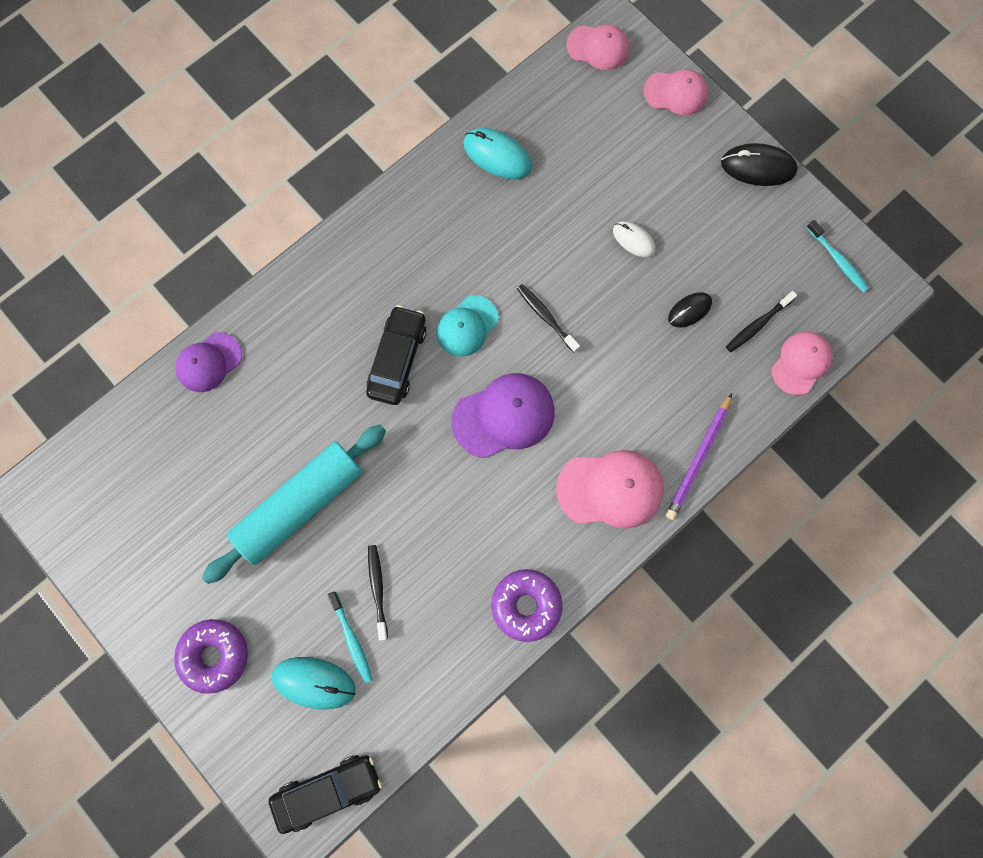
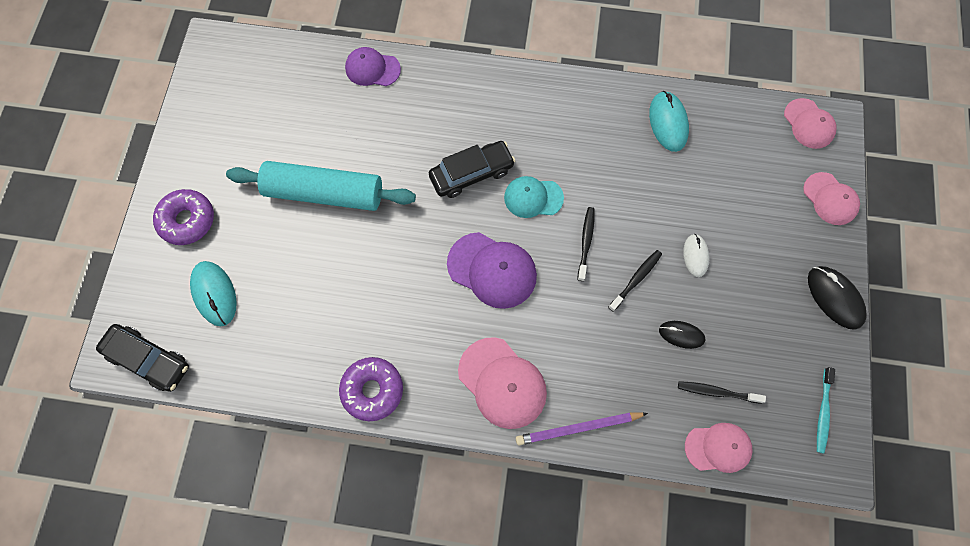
camera: 50 degrees right, 5 degrees down
turquoise toothbrush [328,592,373,684] -> none
black toothbrush [368,545,388,641] -> black toothbrush moved to [608,250,662,312]

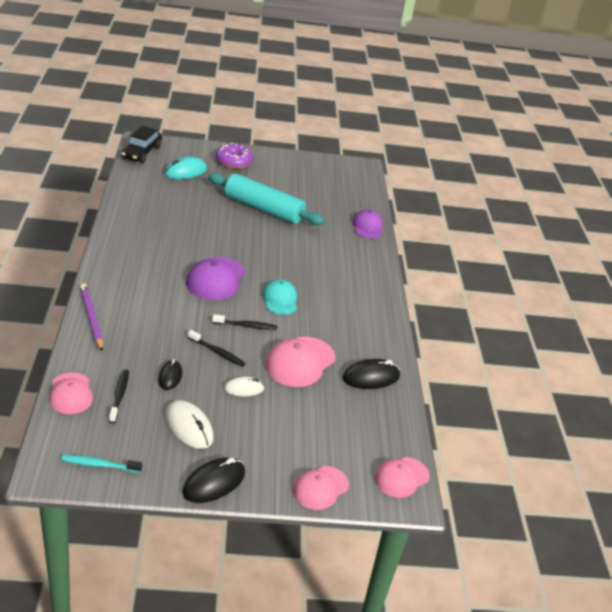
camera: 75 degrees right, 35 degrees down
turquoise rolling pin [226,161,416,211] -> turquoise rolling pin turned 60 degrees counterclockwise [208,173,324,225]
purple donut [339,357,403,421] -> none
black car [429,141,515,198] -> none
pink cap [458,337,547,429] -> pink cap moved to [265,337,335,387]
turquoise mouse [649,91,689,152] -> black mouse [343,359,400,389]
none -> white mouse [165,400,214,449]

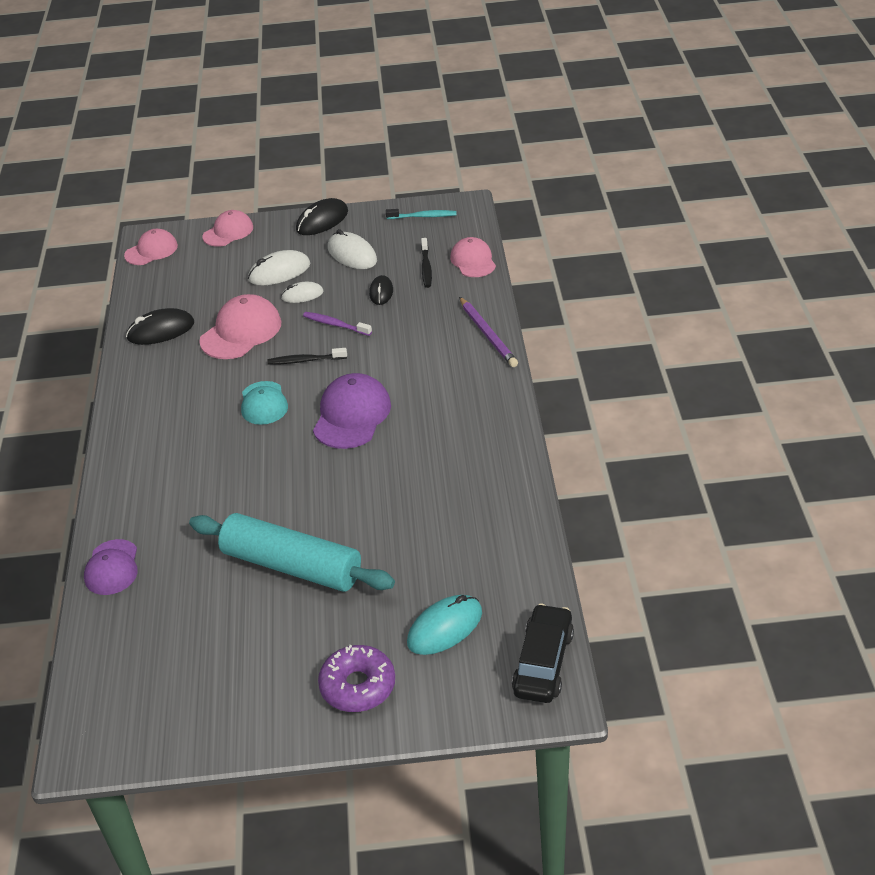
camera: 175 degrees left, 5 degrees up
black toothbrush [188,330,245,367] -> purple toothbrush [303,312,372,336]
none -> white mouse [248,250,310,285]

